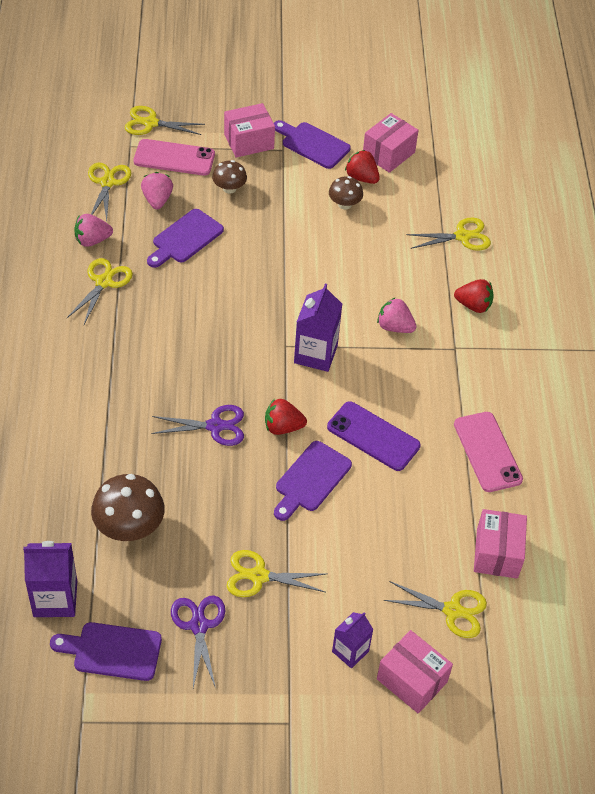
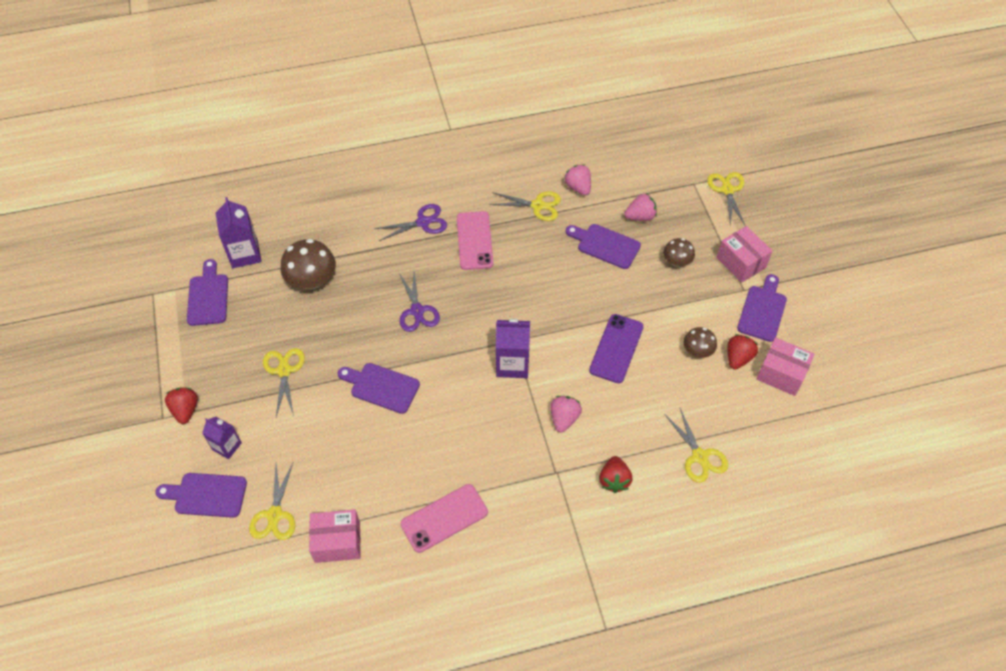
camera: 80 degrees right, 5 degrees up
yellow scissors [88,162,131,221] -> none
pink phone [134,139,215,176] -> pink phone moved to [457,211,494,270]
purple scissors [171,595,225,688] -> purple scissors moved to [375,204,447,241]
red strawberry [265,399,307,435] -> red strawberry moved to [165,388,198,424]
purple phone [327,401,421,471] -> purple phone moved to [589,314,644,383]
pink box [377,630,453,713] -> purple cutting board [155,473,247,518]

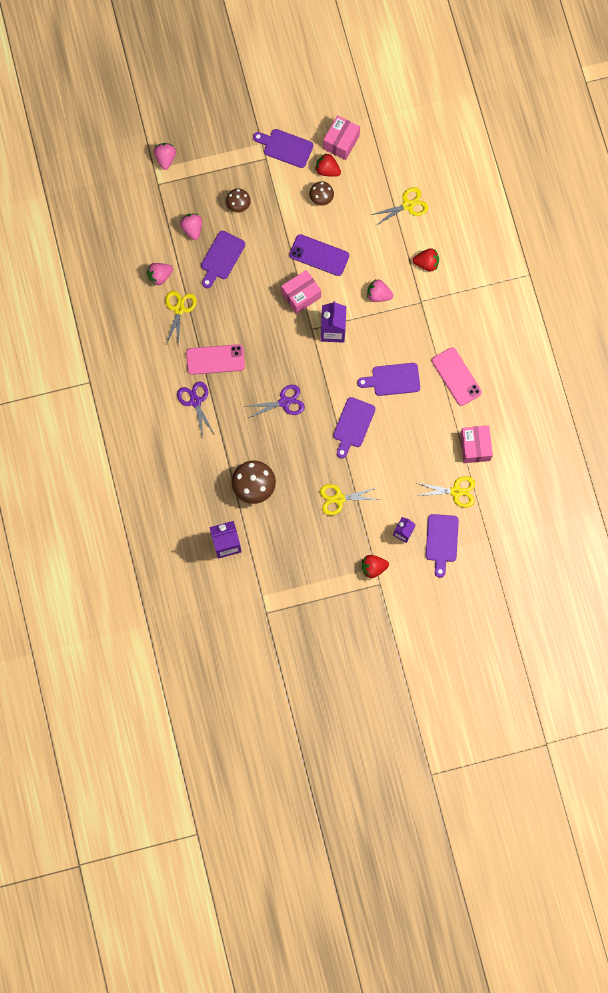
camera: 90 degrees left, 20 degrees up
purple cutting board [187,259,228,326] -> purple cutting board moved to [357,363,420,396]
yellow scissors [707,172,745,227] -> pink strawberry [154,143,176,170]
pink box [717,226,772,283] -> pink box moved to [281,270,321,314]

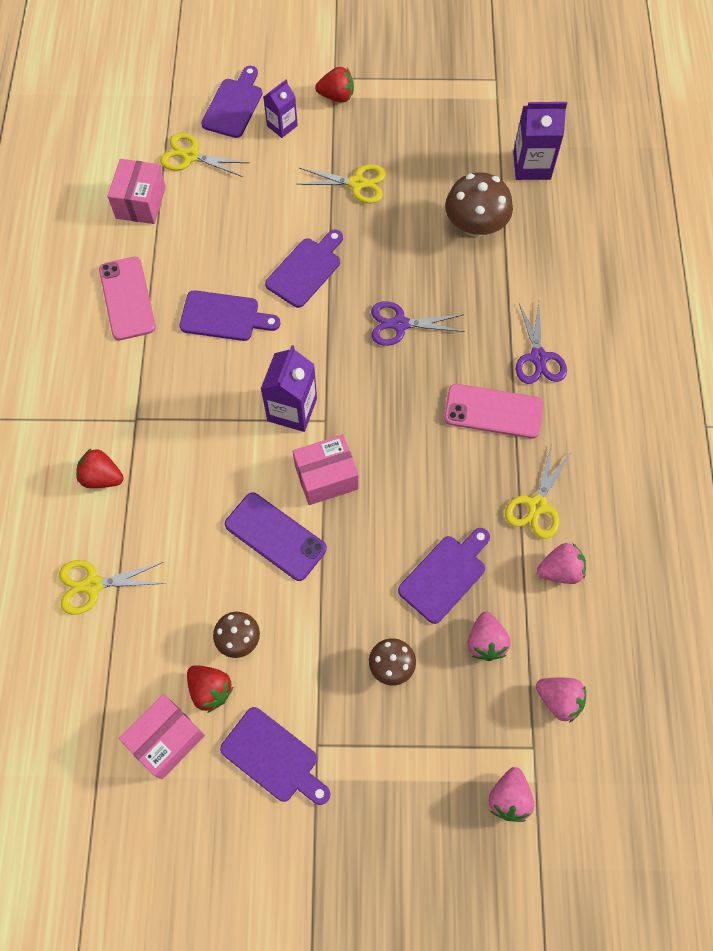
camera: 165 degrees left, 10 degrees down
pink strawberry [367,279,394,302] -> pink strawberry moved to [536,678,586,723]

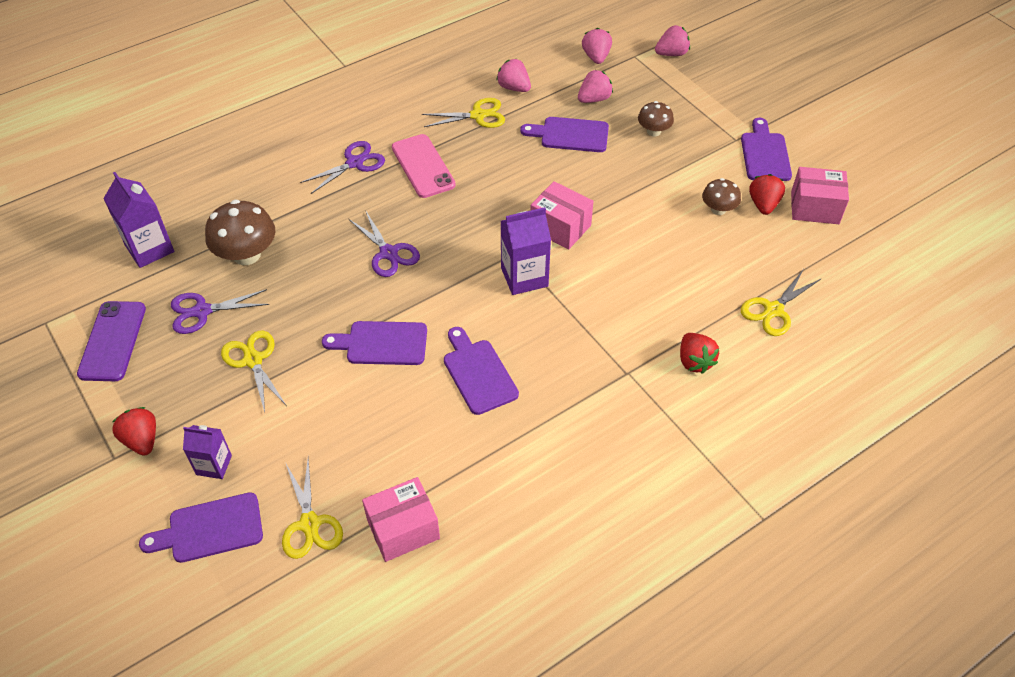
camera: 125 degrees left, 15 degrees down
yellow scissors [59,560,165,615] -> yellow scissors turned 90 degrees clockwise [741,269,821,336]
pink phone [99,257,156,341] -> none
purple phone [225,492,327,581] -> purple phone moved to [77,301,146,381]
none -> purple scissors [171,289,269,334]

